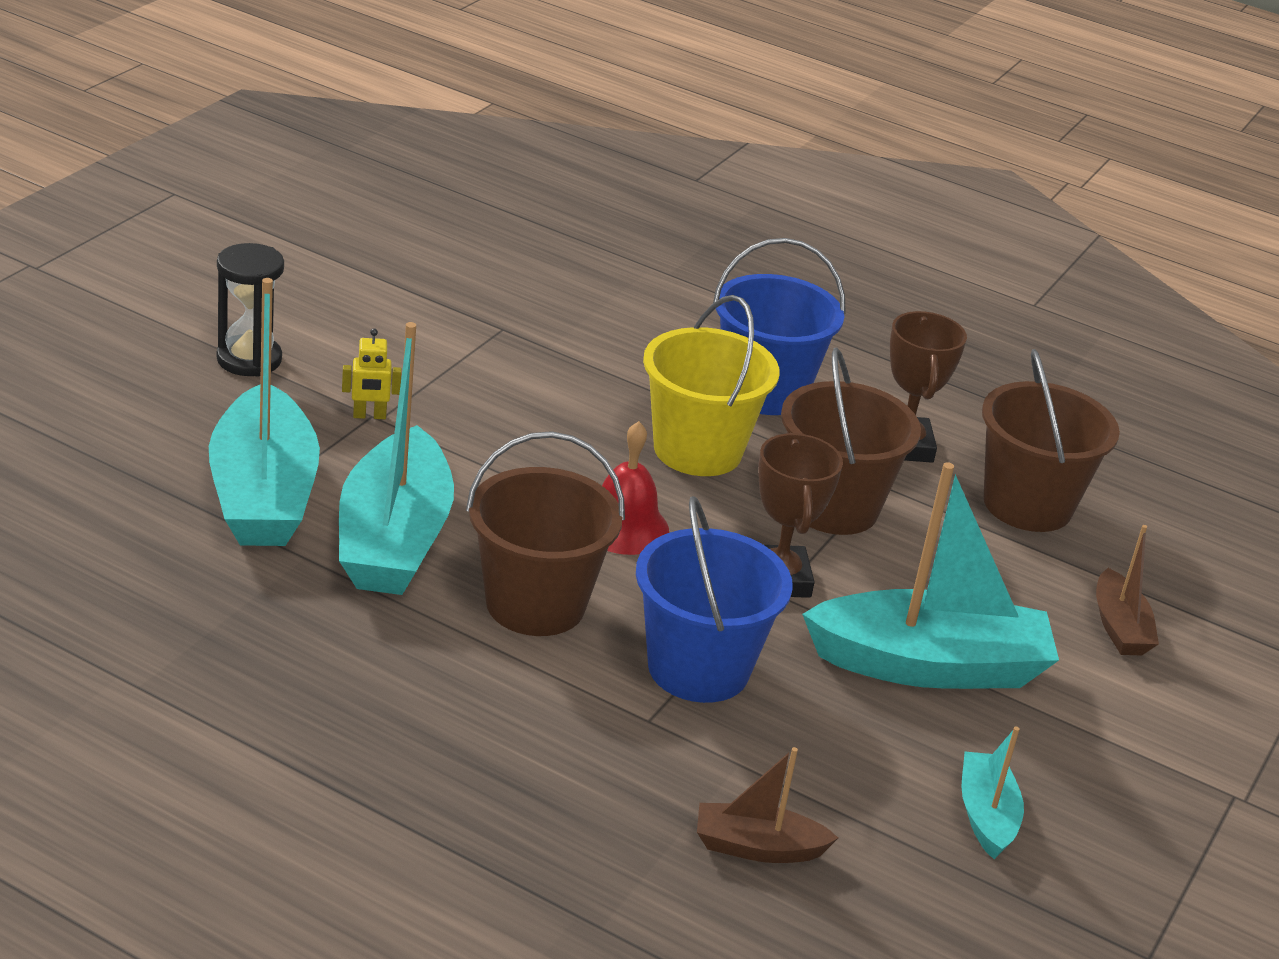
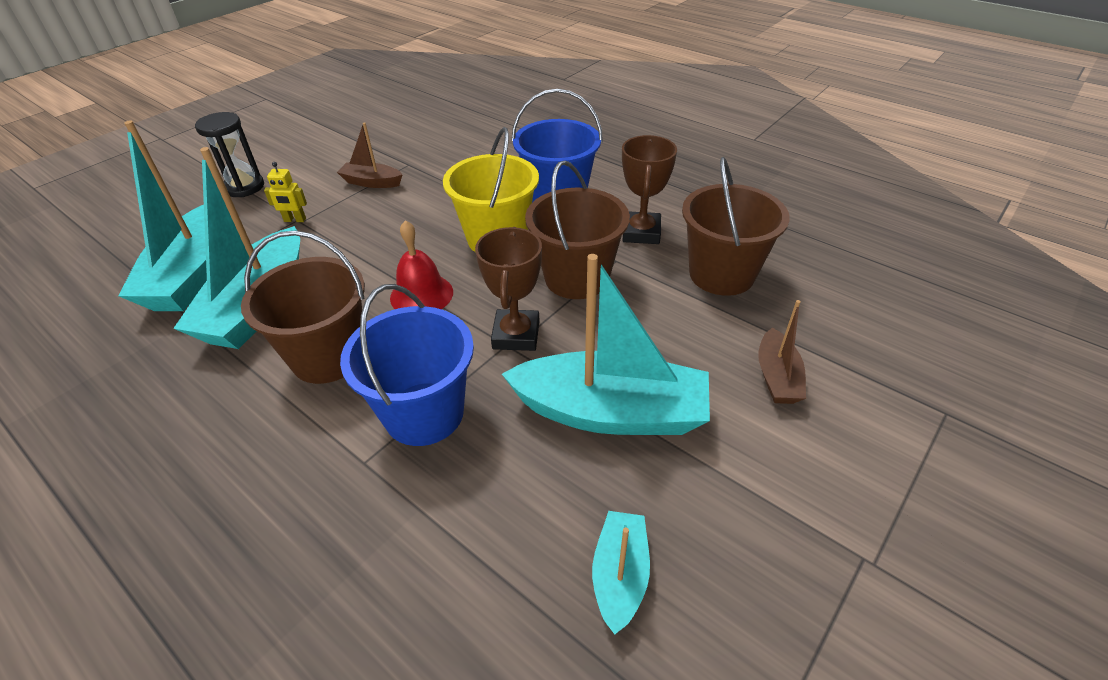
camera: 15 degrees right, 10 degrees up
brown boat [697,747,838,863] -> brown boat moved to [337,122,403,188]

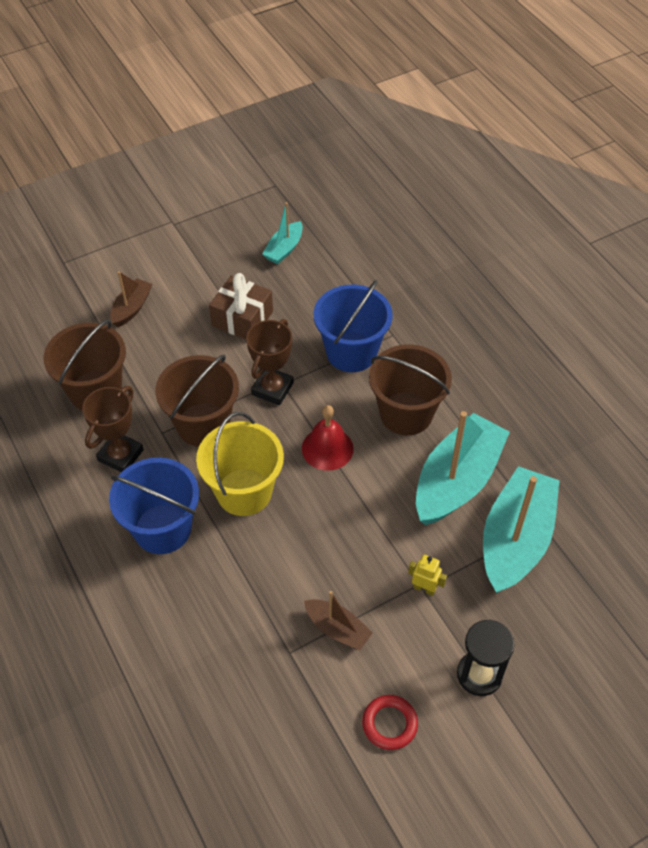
camera: 160 degrees left, 10 degrees up
turquoise boat [502,254,710,435] -> brown gift [209,273,273,339]
none -> red ring [362,695,418,750]

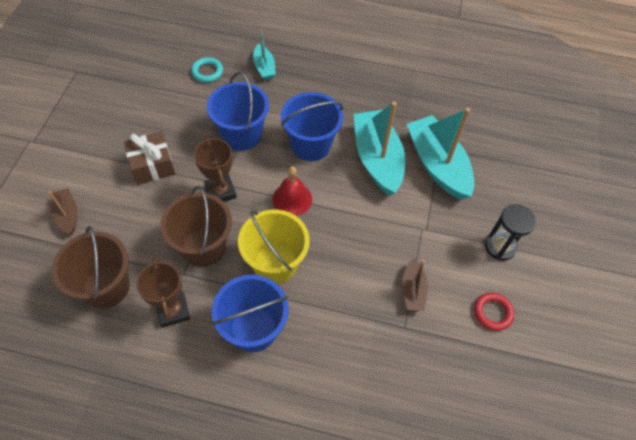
camera: 50 degrees left, 5 degrees up
turquoise boat [262,202,303,264] -> turquoise boat moved to [253,30,276,80]
brown boat [304,591,373,650] -> brown boat turned 105 degrees clockwise [402,258,428,311]
brown bucket [369,344,452,435] -> blue bucket [281,92,343,161]
yellow robot [408,554,447,596] -> none
none -> turquoise ring [191,57,223,83]

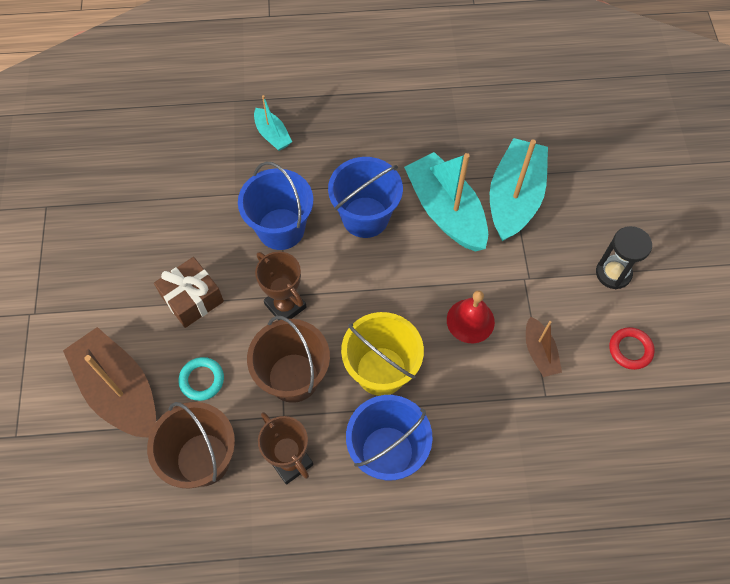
camera: 15 degrees left, 5 degrees up
brown boat [49,188,77,235] -> brown boat [63,327,156,438], size x2.00
turquoise ring [191,57,223,83] -> turquoise ring moved to [178,357,224,401]
red bell [273,166,312,216] -> red bell moved to [447,290,495,343]
turquoise boat [407,108,474,200] -> turquoise boat turned 60 degrees clockwise [490,138,548,242]

